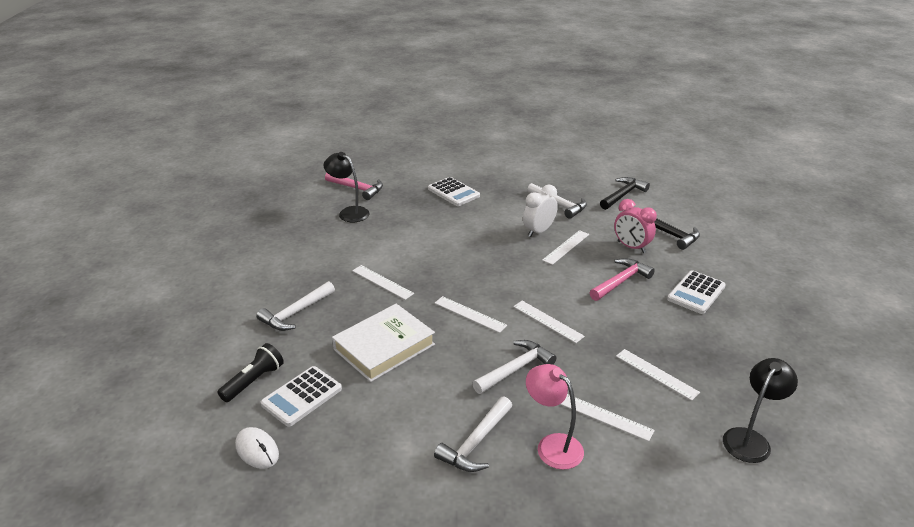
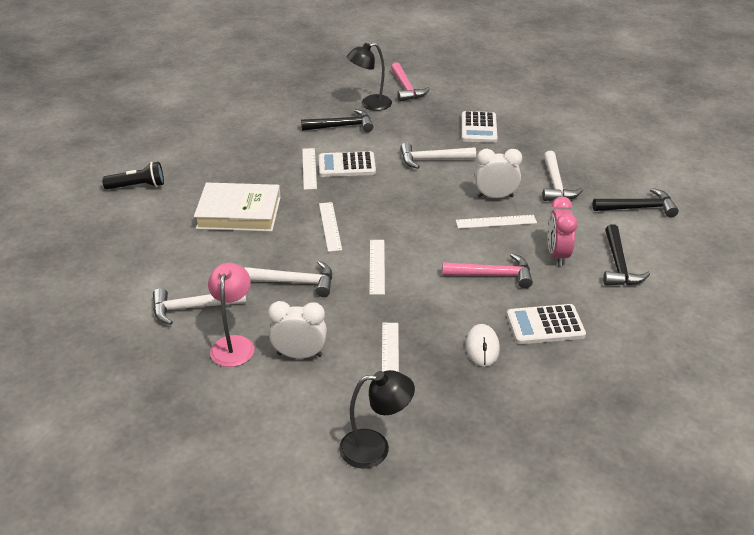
camera: 45 degrees right, 5 degrees up
white mouse [235,427,279,469] -> white mouse moved to [466,324,500,367]
white hammer [256,281,335,331] -> white hammer moved to [400,142,476,169]
white calculator [261,366,342,427] -> white calculator moved to [319,151,376,177]
black lamp [324,152,370,222] -> black lamp turned 105 degrees counterclockwise [347,43,392,111]
white ruler [561,394,655,441] -> white clock [268,301,327,359]
none -> black hammer [301,109,373,132]

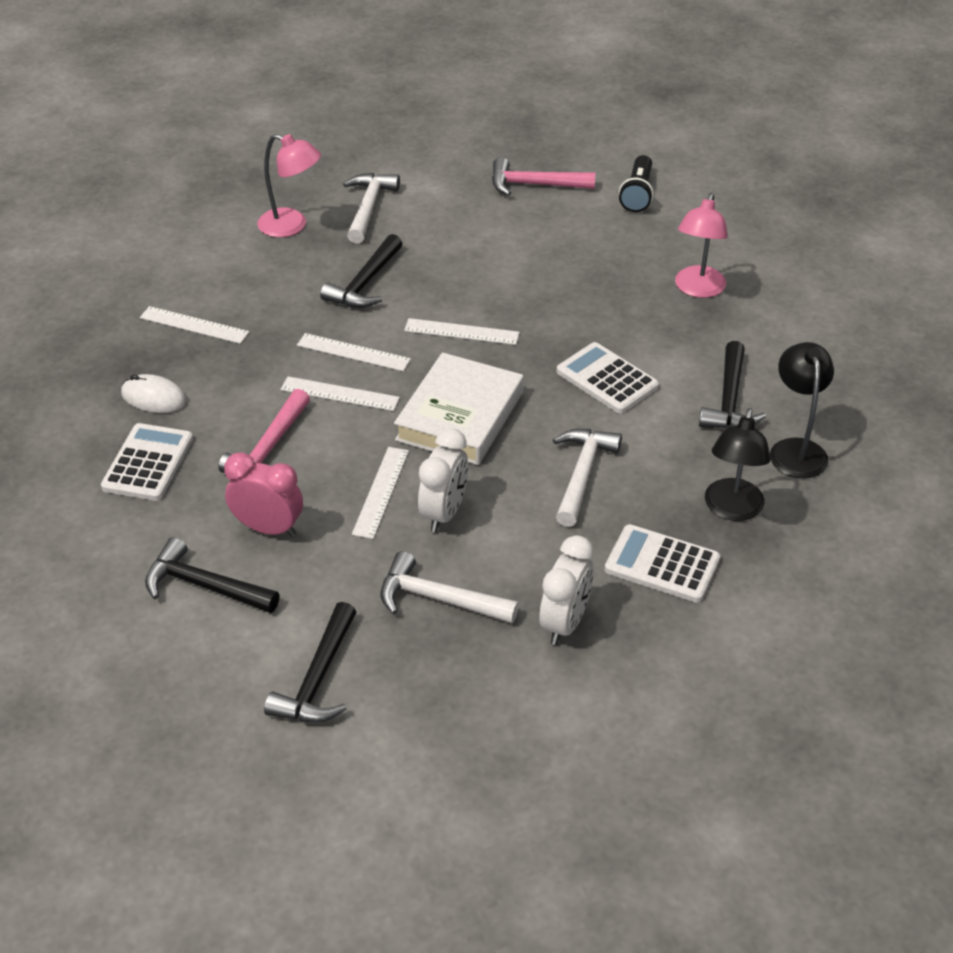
camera: 110 degrees right, 5 degrees up
white book [194,182,281,232] -> white book moved to [394,352,523,465]
white hammer [245,261,332,297] -> black hammer [320,234,402,308]
white clock [268,301,327,359] -> white clock moved to [539,535,594,645]
white ruler [302,148,317,190] -> white ruler moved to [280,376,400,411]
white calculator [319,151,376,177] -> white calculator turned 60 degrees counterclockwise [557,342,659,414]
black lamp [339,370,415,469] -> black lamp moved to [705,408,771,521]
pink hammer [391,62,430,101] -> pink hammer moved to [492,157,595,196]
none -> pink lamp [675,193,728,298]

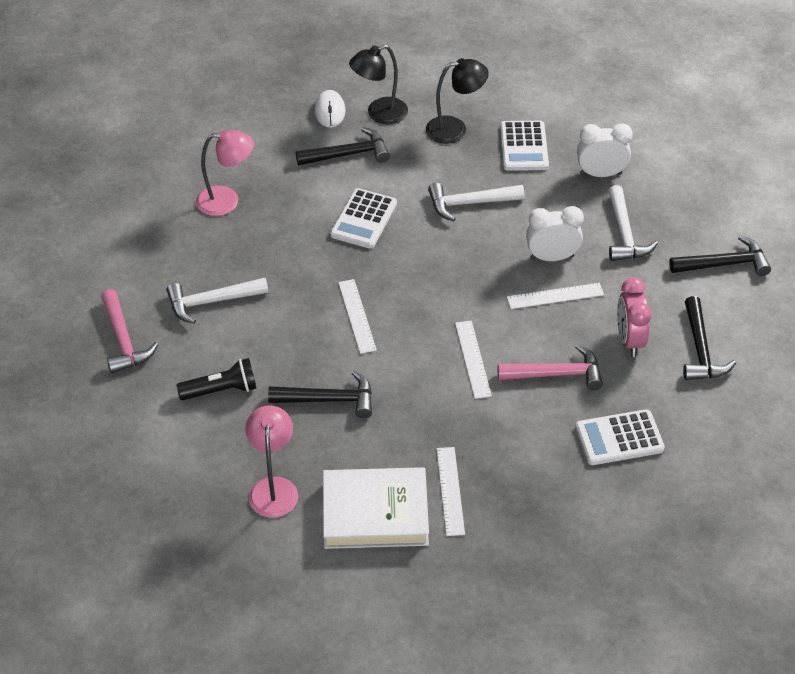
camera: 115 degrees left, 5 degrees up
white mouse [121,374,186,413] -> white mouse moved to [315,90,345,128]
white ruler [297,333,411,371] -> none
white hammer [343,173,400,244] -> white hammer moved to [166,278,268,324]
white book [394,352,523,465] -> white book moved to [323,467,429,549]
black flashlight [619,155,654,212] -> black flashlight moved to [176,358,256,400]

